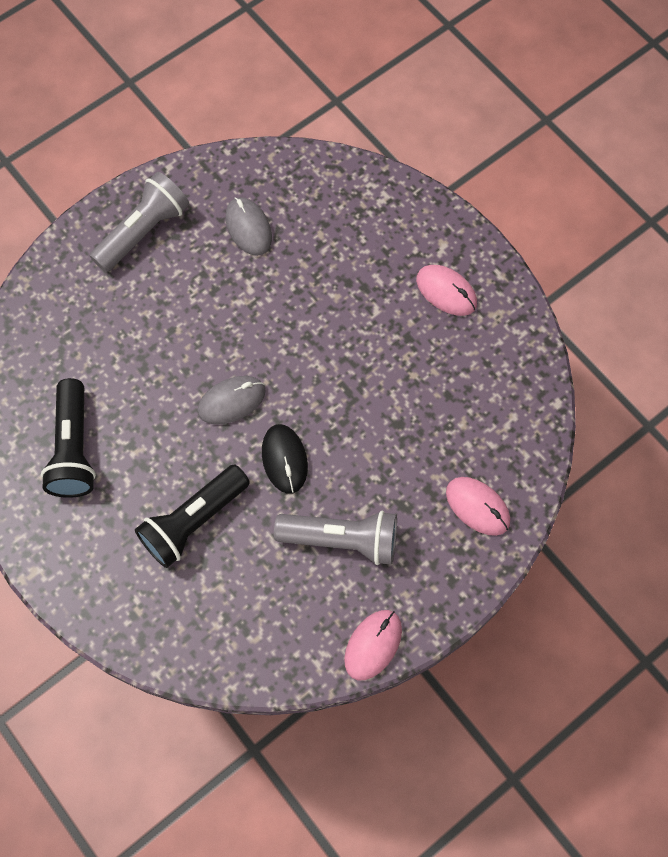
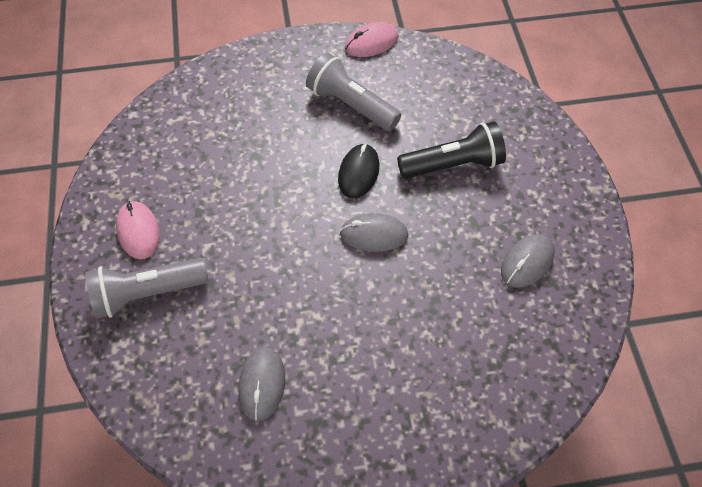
camera: 150 degrees left, 10 degrees down
black flashlight [41,378,96,498] -> grey mouse [501,234,555,288]
grey flashlight [90,172,189,272] -> grey flashlight moved to [86,258,209,319]
pink mouse [446,477,510,536] -> none

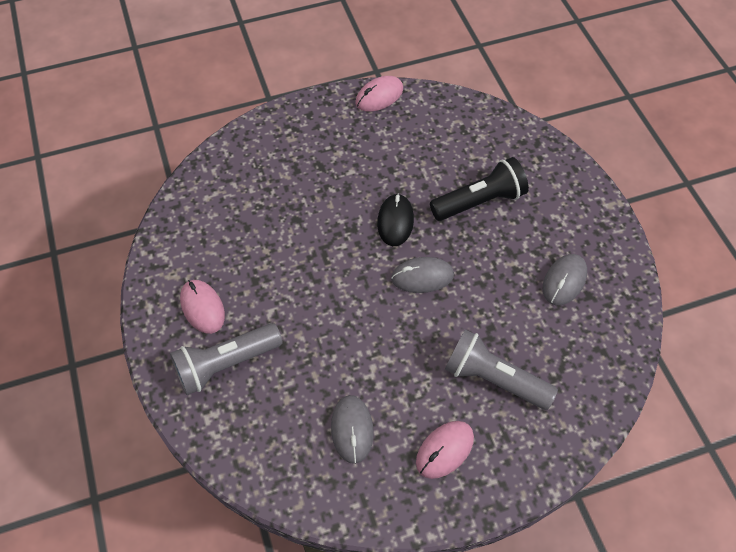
camera: 10 degrees left, 0 degrees up
grey flashlight [306,53,401,131] -> grey flashlight moved to [445,330,558,410]
none -> pink mouse [416,421,474,479]

